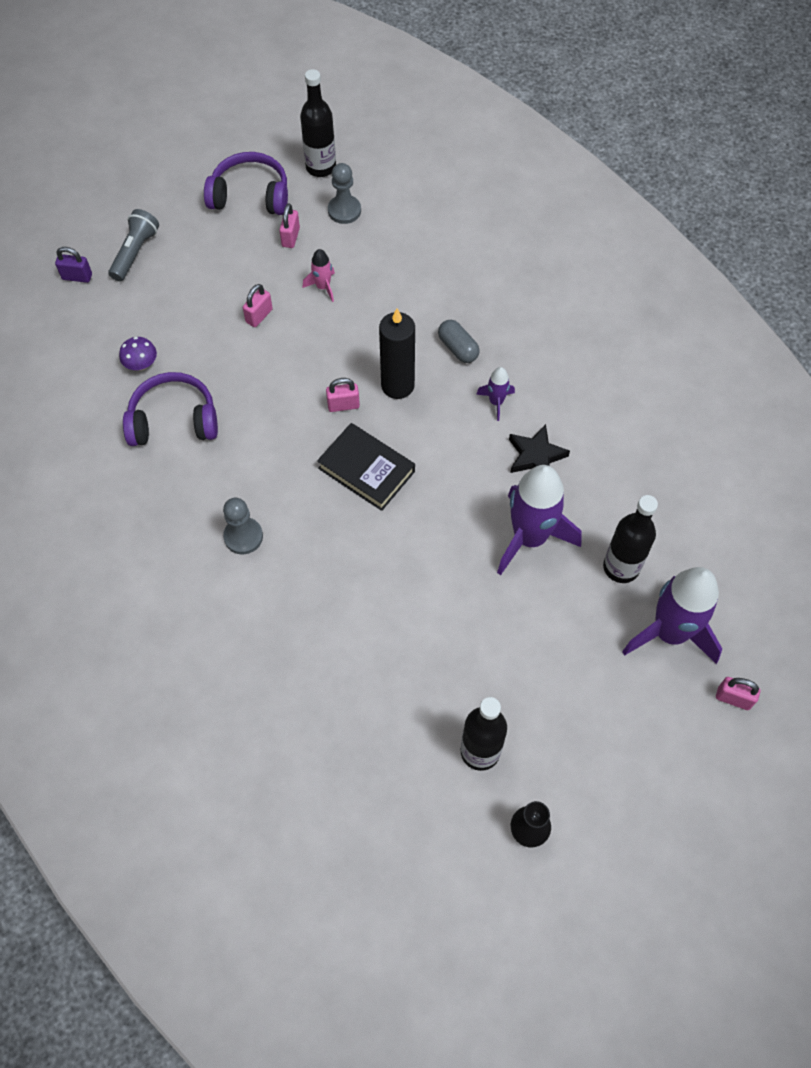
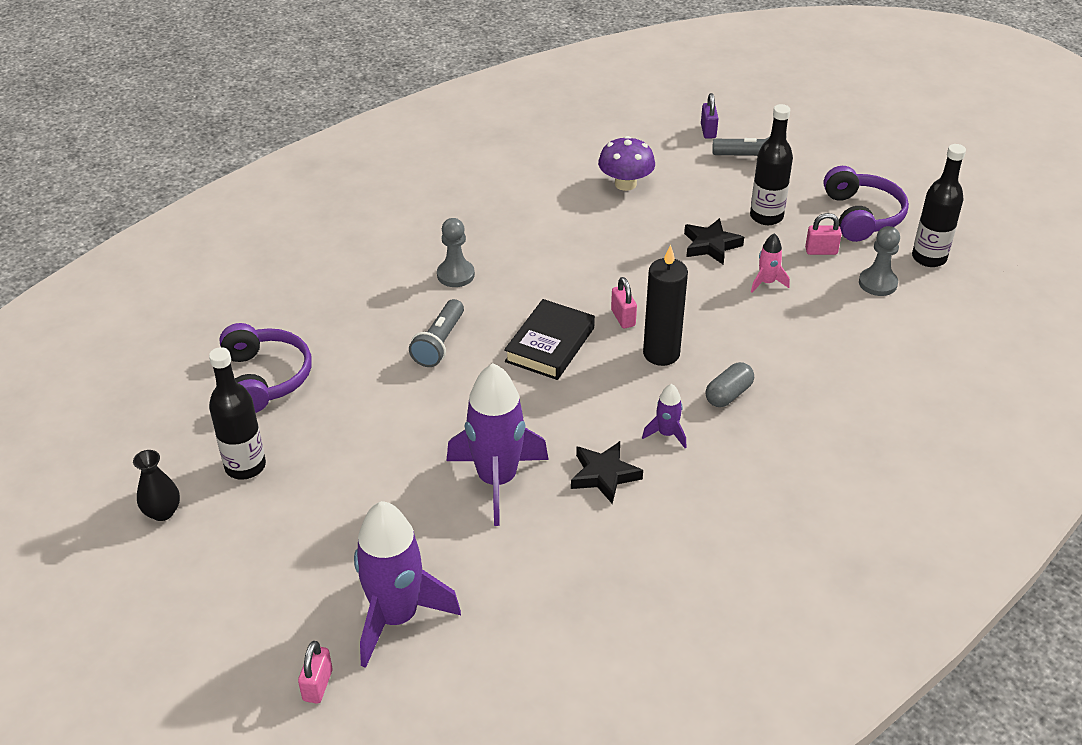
camera: 80 degrees right, 20 degrees down
purple mushroom [119,337,157,370] -> purple mushroom [598,136,655,191], size x1.58
purple headphones [123,372,218,446] -> purple headphones moved to [220,323,312,413]
pink padlock [243,284,273,327] -> black star [684,218,744,265]
black bottle [603,495,658,583] -> black bottle moved to [750,104,793,225]
none -> grey flashlight [409,299,464,367]

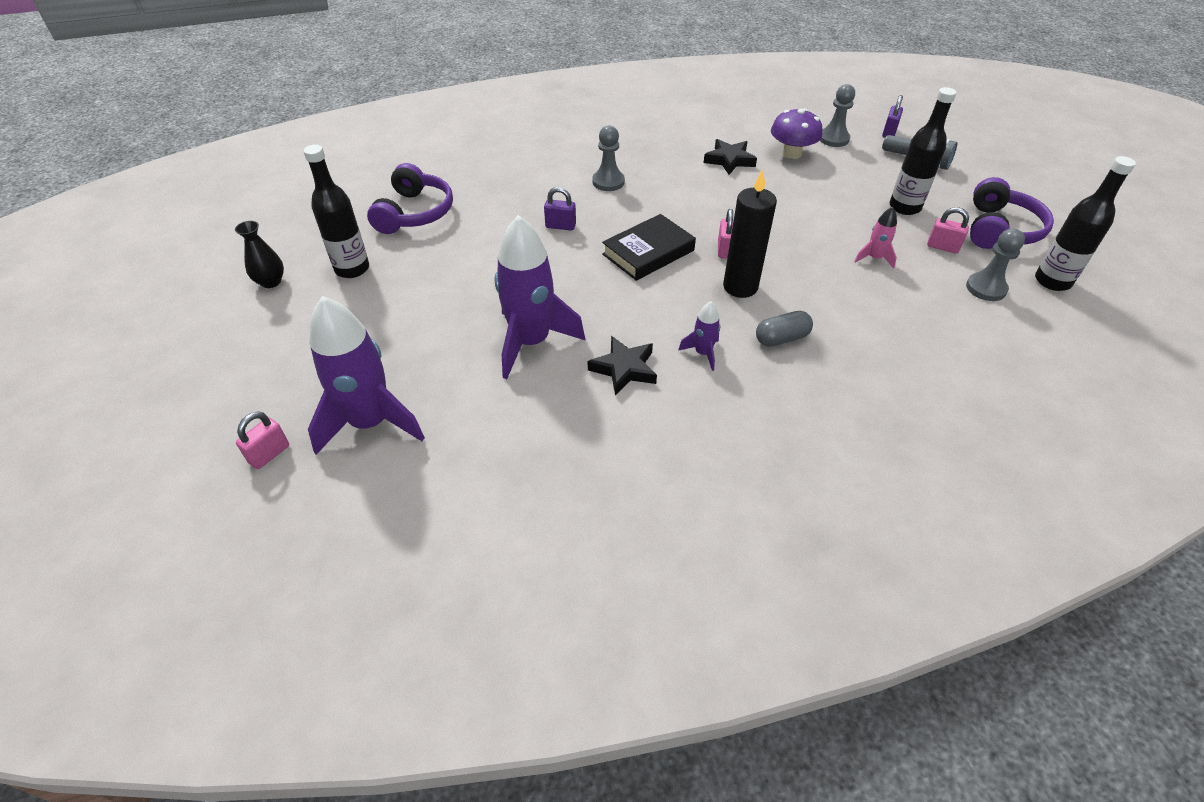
camera: 25 degrees right, 5 degrees up
grey flashlight [409,299,464,367] -> purple padlock [544,187,576,231]
black star [684,218,744,265] -> black star moved to [704,139,757,175]
none -> grey pawn [820,84,855,147]

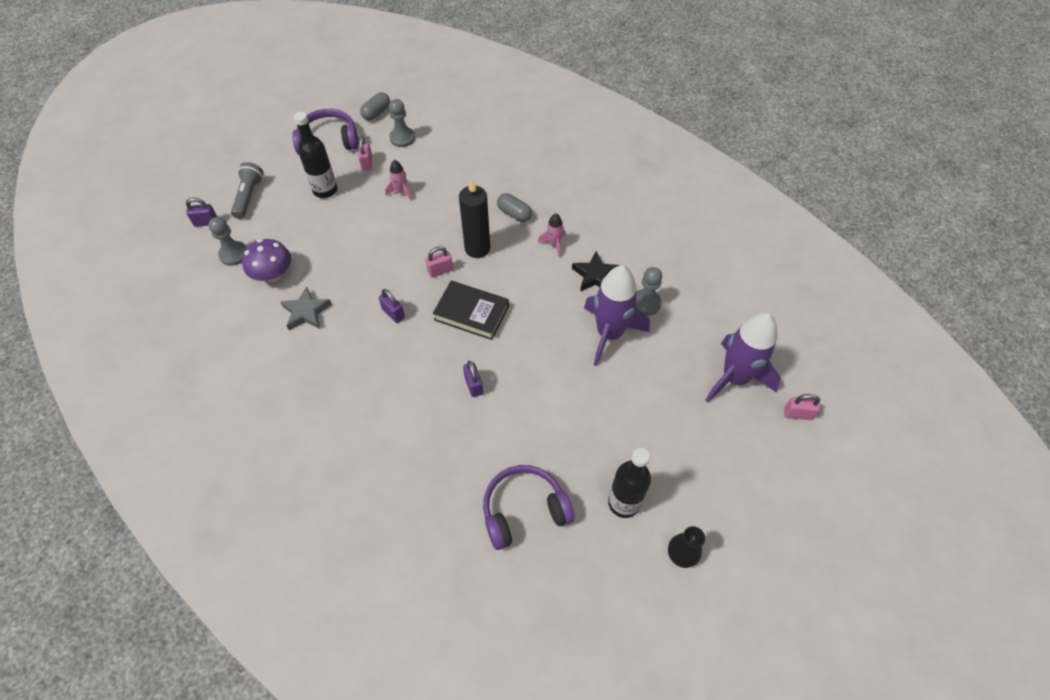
camera: 120 degrees left, 10 degrees up
grey pawn [592,125,625,191] -> grey pawn moved to [636,267,662,316]
purple rocket [678,301,720,371] -> pink rocket [538,213,566,257]
black star [704,139,757,175] -> grey star [280,286,332,331]
black bottle [1035,156,1136,291] -> grey capsule [360,92,390,120]
none -> purple padlock [379,289,405,323]

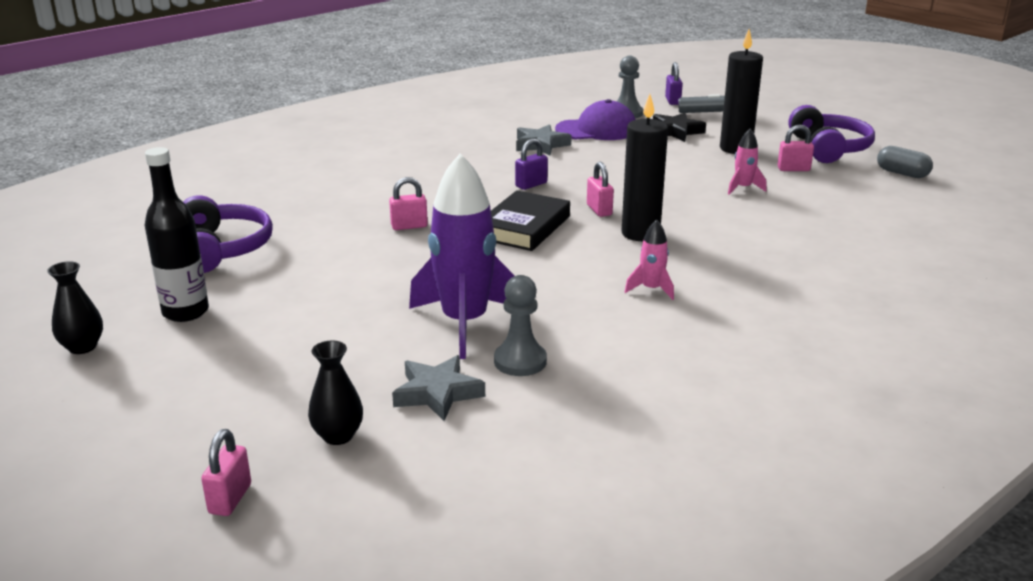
camera: 95 degrees right, 30 degrees down
purple mushroom [242,239,291,282] -> purple cap [555,99,636,140]
black bottle [294,112,337,198] -> black candle [720,29,763,154]
grey pawn [389,99,415,147] -> none
purple padlock [463,361,483,397] -> pink padlock [389,177,428,230]
grey capsule [497,193,532,222] -> none
black star [572,251,620,292] -> black star moved to [653,112,706,142]
purple rocket [705,313,781,402] -> black vase [308,340,363,445]
none -> grey star [392,355,485,421]

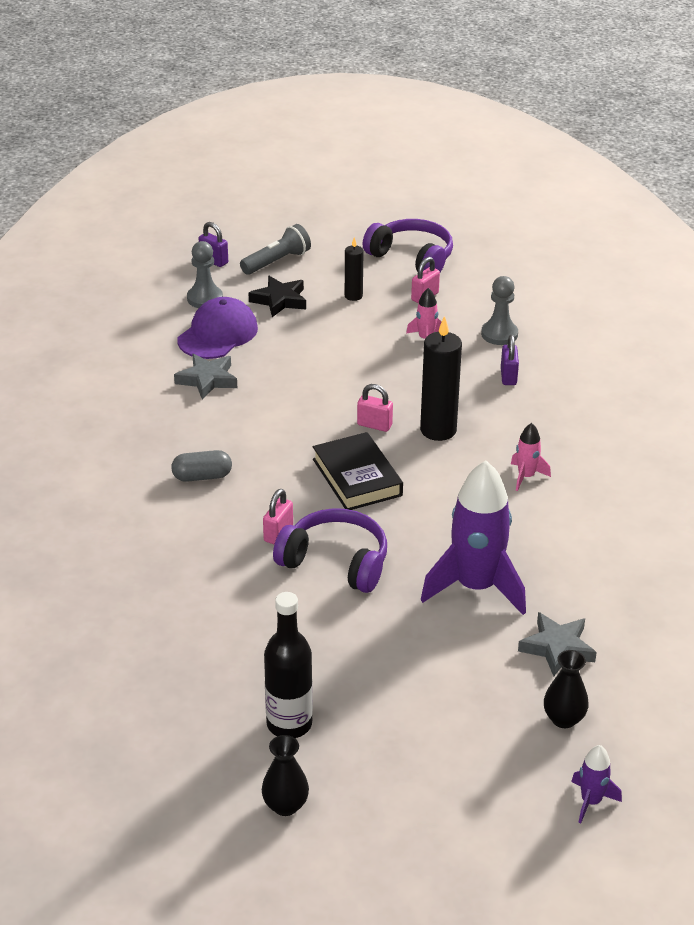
camera: 50 degrees left, 10 degrees up
purple headphones [183,195,273,273] -> purple headphones moved to [273,508,387,593]
pink padlock [201,429,251,516] -> purple rocket [571,745,622,824]
grey pawn [494,275,547,376] -> grey pawn moved to [481,276,518,345]
purple padlock [515,139,548,190] -> purple padlock moved to [501,335,519,385]
black candle [720,29,763,154] -> black candle [345,237,364,301], size x0.56
grey capsule [877,146,933,178] -> grey capsule moved to [171,450,232,482]

